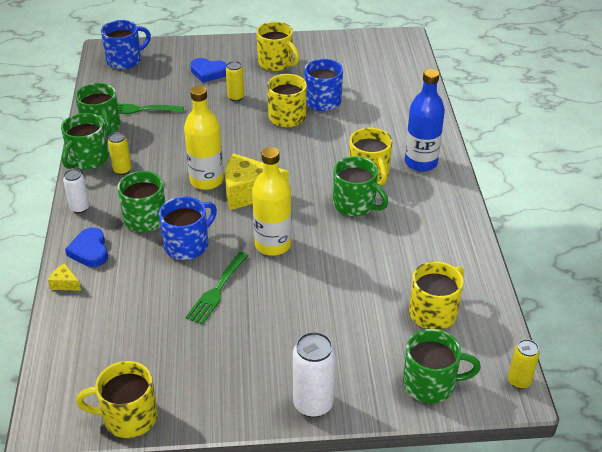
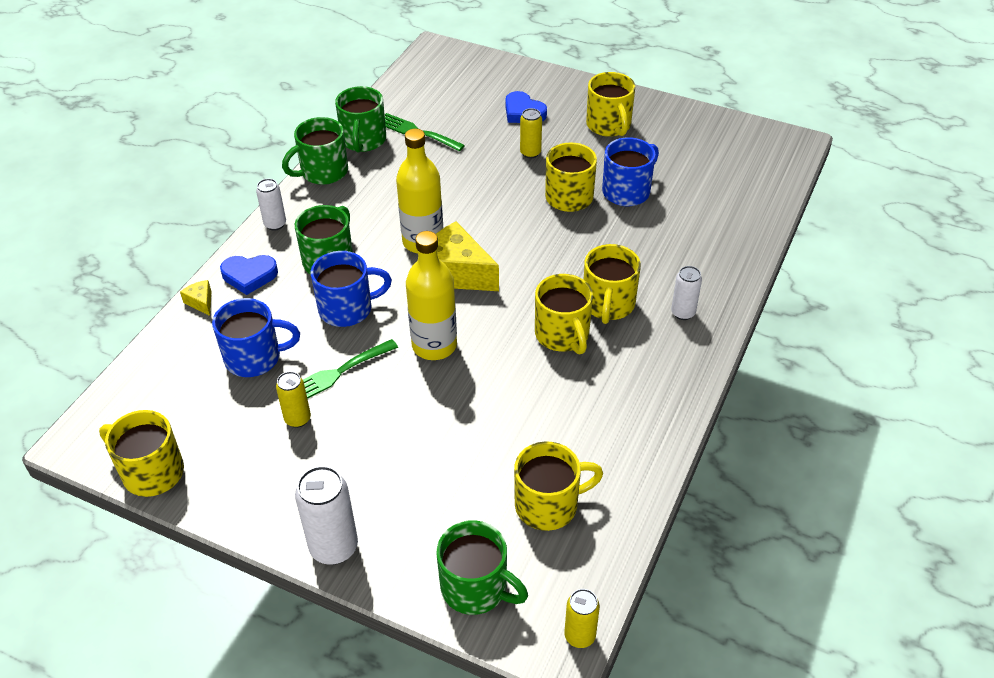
camera: 30 degrees right, 5 degrees up
blue heart [65,228,108,267] -> blue heart turned 105 degrees counterclockwise [220,255,278,295]
blue mug [101,20,151,69] -> blue mug moved to [212,298,300,377]
yellow can [108,132,131,175] -> yellow can moved to [276,371,311,428]
green mug [333,156,388,217] -> yellow mug [535,274,593,354]
blue bottle [405,69,445,172] -> white can [671,266,702,320]

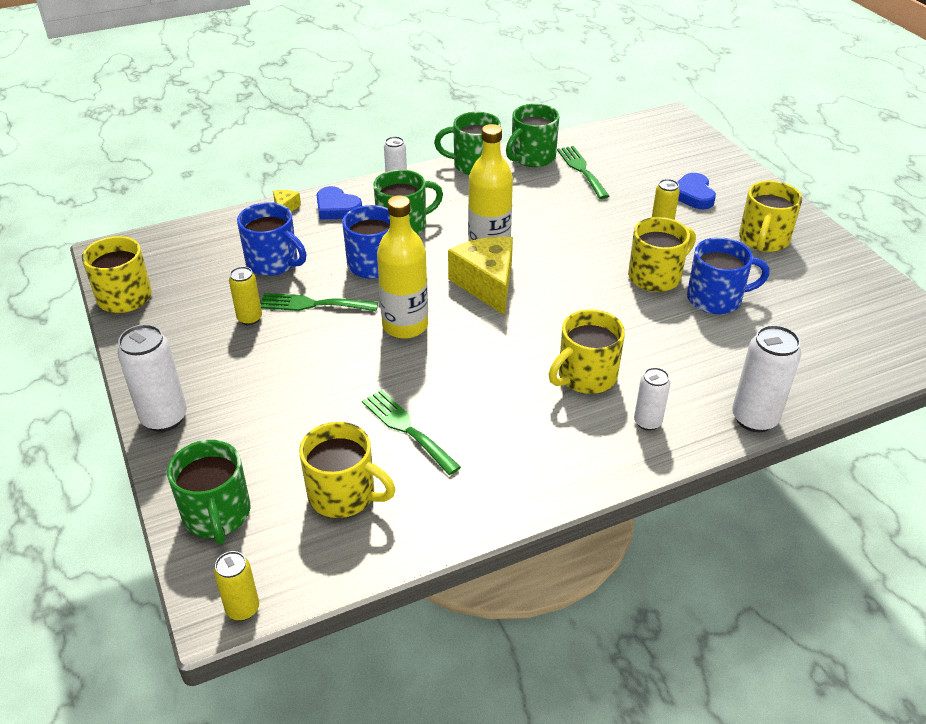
camera: 40 degrees right, 5 degrees down
yellow mug [535,274,593,354] -> none
none -> green fork [362,390,461,475]
none -> white can [732,325,801,433]

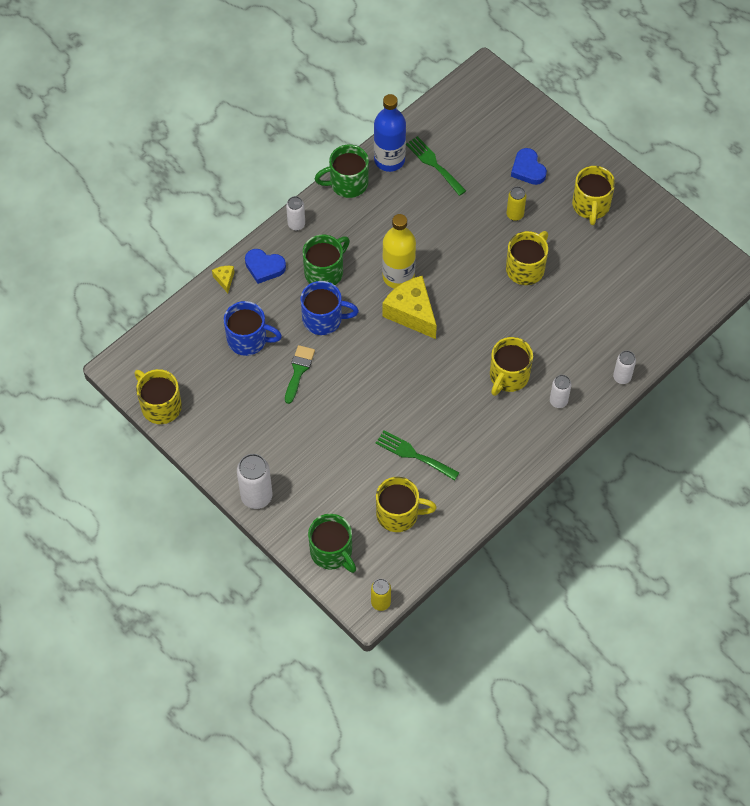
camera: 20 degrees left, 20 degrees up
yellow can [229,267,262,325] -> none
green fork [260,293,378,311] -> green brush [285,345,315,404]
yellow bottle [377,195,428,339] -> none
green mug [506,104,559,167] -> blue bottle [374,94,406,172]
blue mug [687,237,770,314] -> none
white can [732,325,801,433] -> white can [613,351,636,384], size x0.60

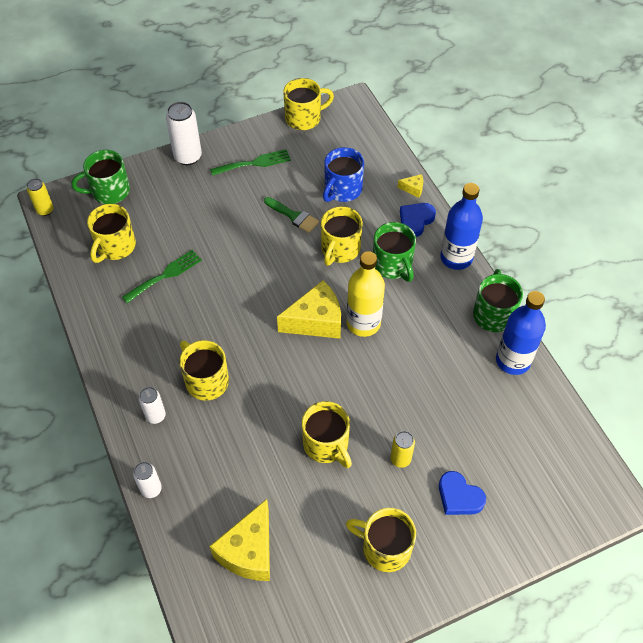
camera: 110 degrees right, 5 degrees down
white can [286,196,305,231] -> blue bottle [440,183,483,270]
blue mug [301,281,359,335] -> yellow mug [321,206,363,266]
green fork [406,136,466,196] -> green fork moved to [210,149,291,176]
blue heart [511,148,547,185] -> blue heart turned 135 degrees counterclockwise [439,471,486,515]
none -> yellow cheese [209,499,270,581]

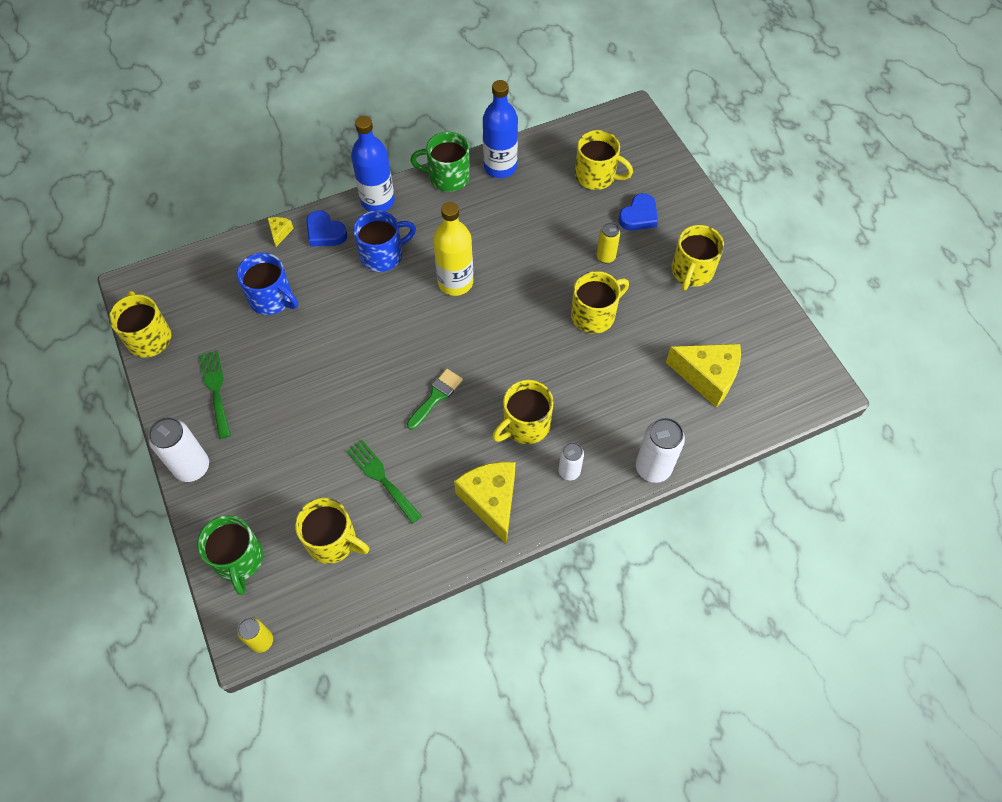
camera: 90 degrees left, 5 degrees up
white can [133,462,162,498] -> white can [636,418,685,483], size x1.67
green brush [264,197,319,233] -> green brush moved to [407,369,463,430]
yellow cheese [277,280,341,339] -> yellow cheese moved to [454,462,515,544]
yellow mug [321,206,363,266] -> yellow mug moved to [575,130,633,190]
green mug [373,222,416,282] -> blue mug [353,210,416,272]

